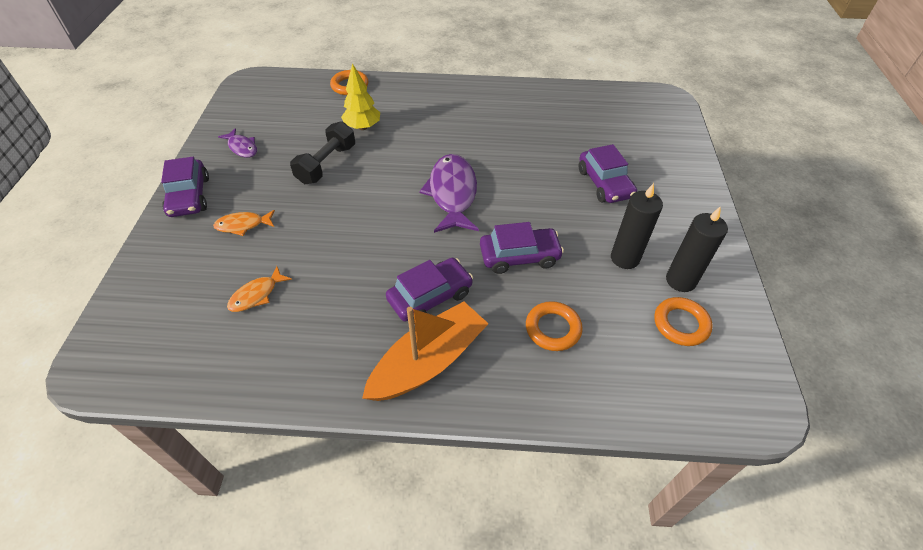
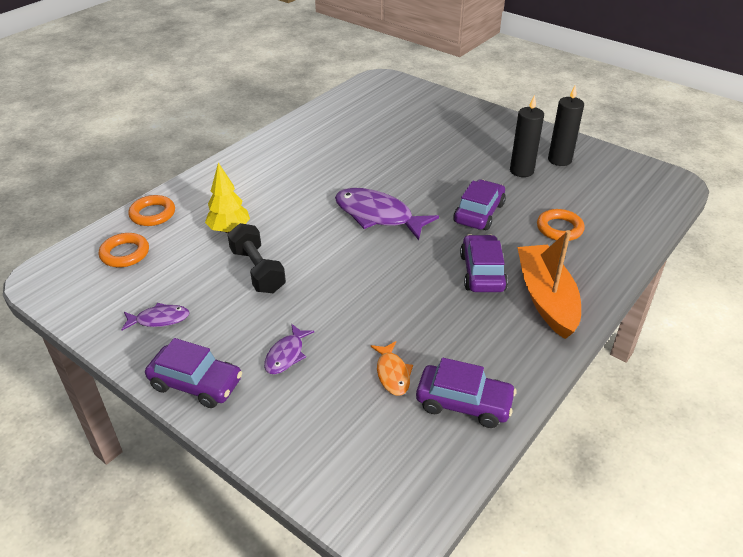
camera: 55 degrees left, 10 degrees down
orange fish [213,210,275,236] -> purple fish [264,324,314,374]
purple car [579,144,637,203] -> purple car moved to [416,358,517,428]
orange ring [654,297,713,346] -> orange ring moved to [99,233,149,267]

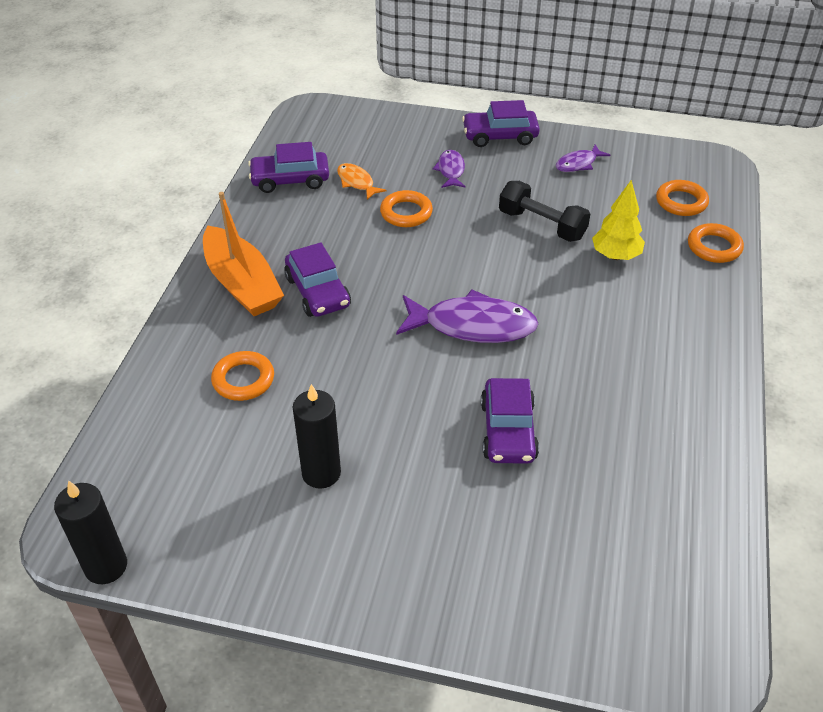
camera: 155 degrees right, 5 degrees up
purple car [453,180,506,230] -> purple car moved to [481,378,539,464]
black candle [548,86,584,166] -> black candle moved to [54,480,127,584]
none -> orange ring [380,190,433,227]

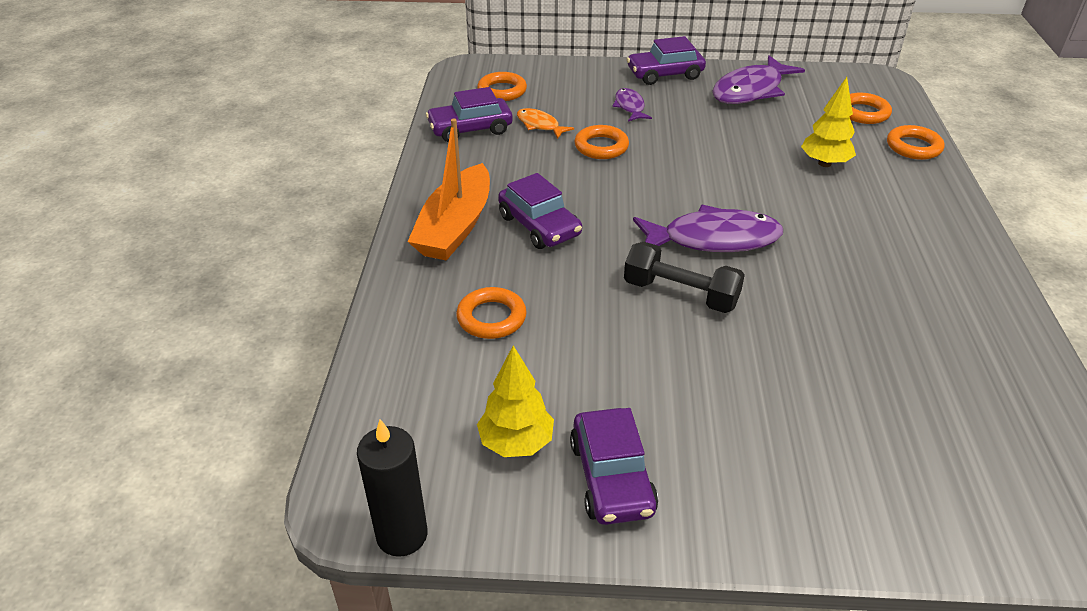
camera: 10 degrees left, 5 degrees down
orange boat [203,192,284,316] -> orange boat turned 60 degrees clockwise [408,119,490,261]
black candle [293,384,341,489] -> none
purple car [481,378,539,464] -> purple car moved to [570,408,658,525]
black dumbbell [499,181,590,242] -> black dumbbell moved to [624,242,745,313]
purple fish [556,145,610,172] -> purple fish [712,55,805,104], size x1.92
none -> orange ring [477,72,527,101]
none -> yellow tree [477,345,554,457]

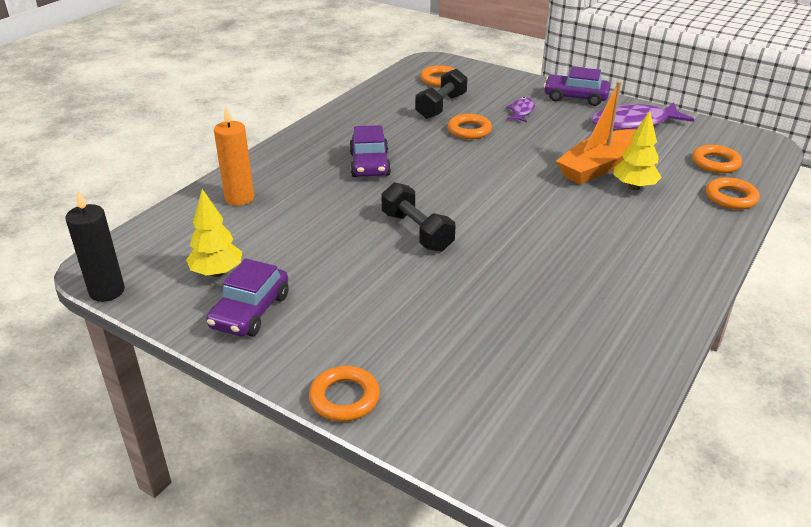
camera: 30 degrees right, 5 degrees down
orange boat [408,119,490,261] -> orange boat moved to [556,81,637,184]
purple car [426,87,513,143] -> none
orange ring [456,287,527,339] -> orange ring moved to [309,366,380,421]
orange fish [517,108,574,139] -> black dumbbell [415,68,467,119]
purple fish [633,205,783,252] -> none
none -> orange candle [214,107,254,206]

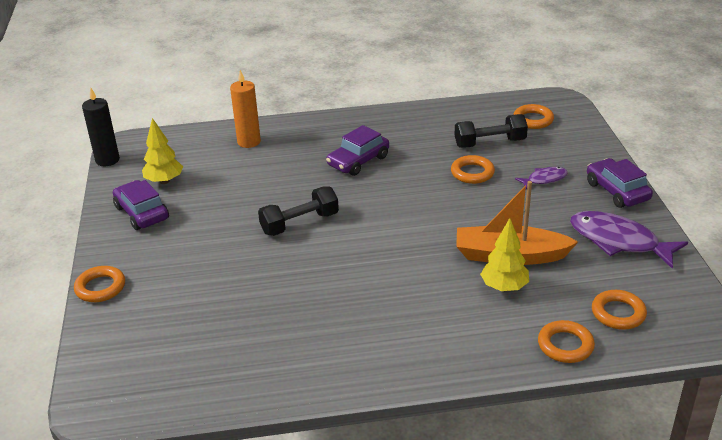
camera: 50 degrees right, 0 degrees up
purple car [206,258,289,337] -> purple car turned 75 degrees clockwise [113,180,169,230]
black dumbbell [381,182,455,252] -> black dumbbell turned 45 degrees clockwise [258,186,339,236]

